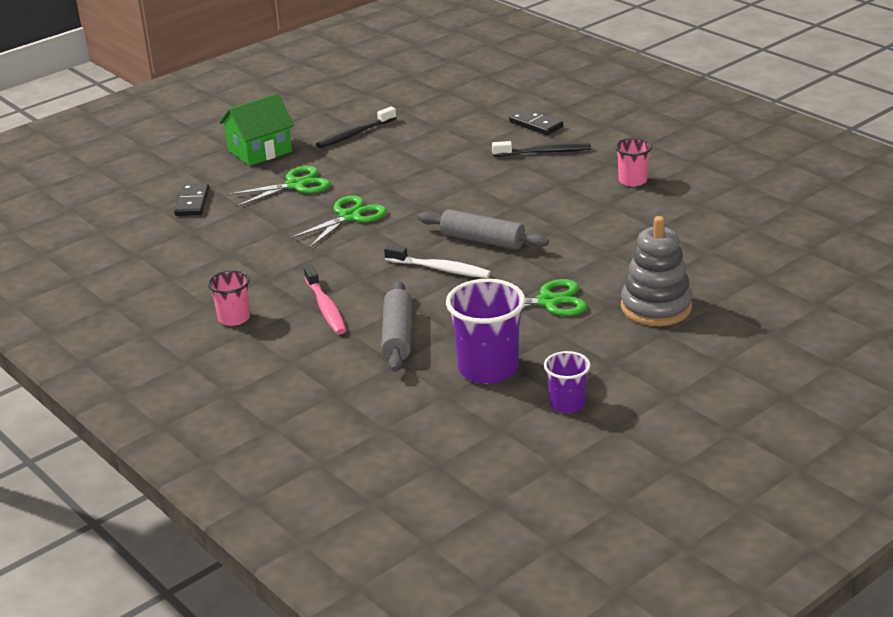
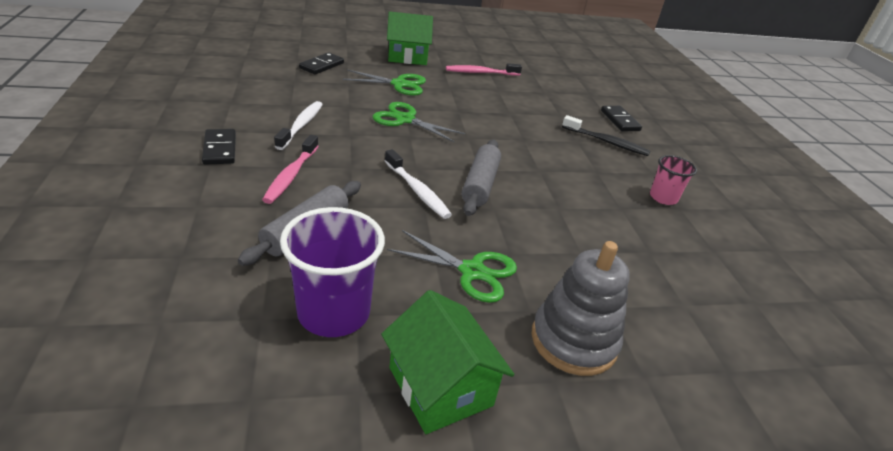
camera: 25 degrees right, 5 degrees up
pink cup [208,270,250,326] -> black domino [202,129,236,165]
green scissors [289,195,387,248] -> green scissors turned 135 degrees counterclockwise [372,102,465,142]
black toothbrush [316,107,396,148] -> pink toothbrush [446,63,522,76]
grey rolling pin [418,209,549,250] -> grey rolling pin turned 45 degrees clockwise [461,140,501,216]
purple cup [544,351,591,413] -> none
none -> white toothbrush [274,101,323,150]
none -> green house [381,290,514,434]

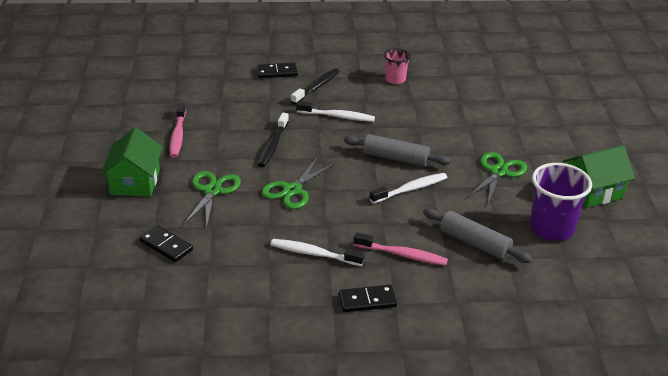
camera: 80 degrees left, 0 degrees up
grey stacking toy [531,241,630,376] -> none
none -> black toothbrush [258,113,289,167]
none -> white toothbrush [296,101,375,122]

